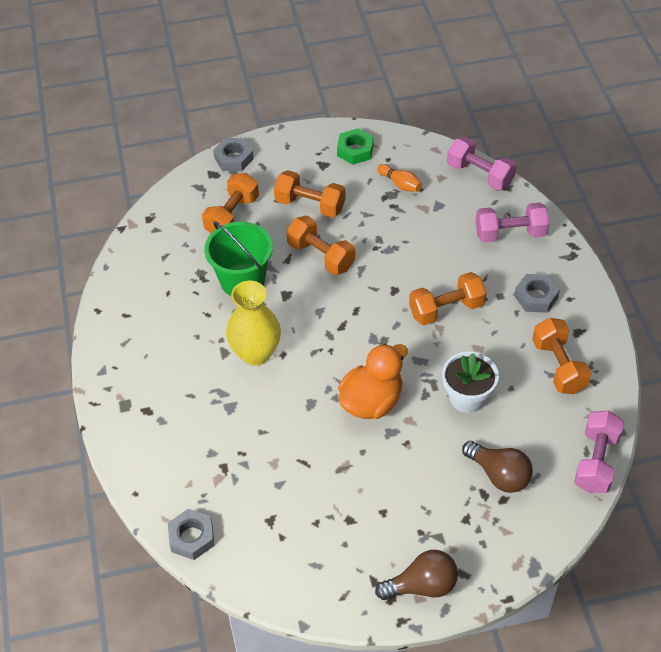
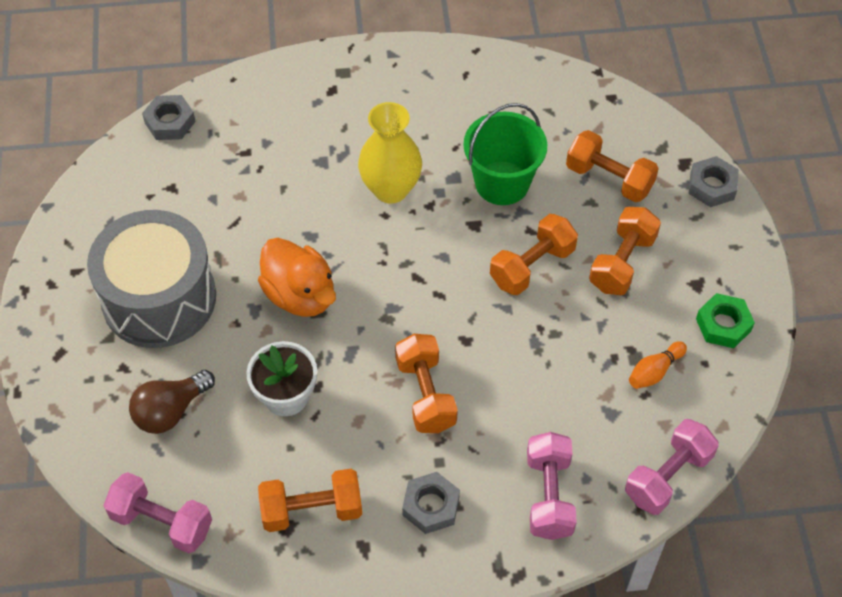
camera: 95 degrees right, 5 degrees up
brown light bulb [375,550,458,600] -> none
none -> grey drum [87,210,216,348]

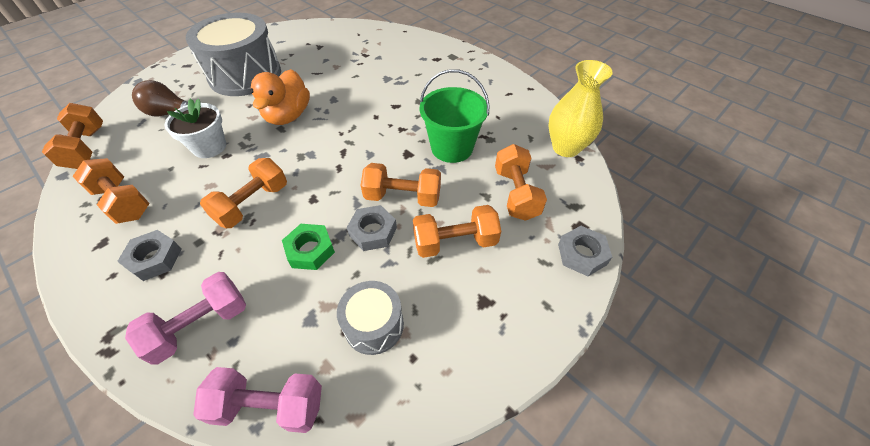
camera: 50 degrees right, 5 degrees down
pink dumbbell [103,472,212,554] -> orange dumbbell [42,103,103,169]
grey nut [142,95,196,140] -> grey nut moved to [347,205,397,251]
yellow vase [358,102,422,203] -> yellow vase moved to [549,60,613,157]
orange bowling pin [629,341,687,389] -> grey drum [337,281,404,355]
green nut [696,293,755,348] -> green nut moved to [282,224,335,270]

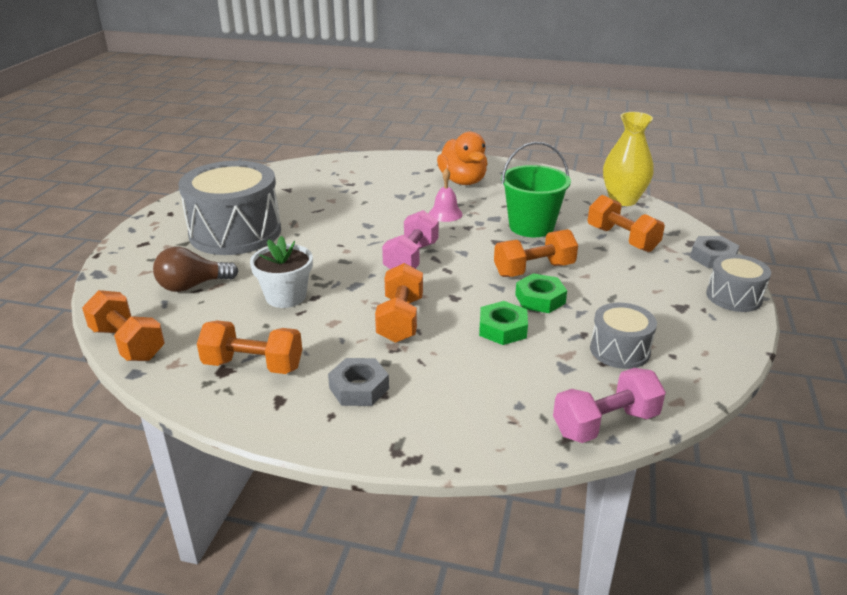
camera: 30 degrees left, 20 degrees down
pink dumbbell [125,272,246,364] -> pink dumbbell moved to [382,210,439,269]
orange duck [250,69,310,125] -> orange duck moved to [437,132,487,185]
grey nut [347,205,397,251] -> green nut [515,273,567,313]
orange dumbbell [413,205,501,258] -> none
none -> pink bell [429,168,463,222]
none -> grey drum [706,254,771,312]

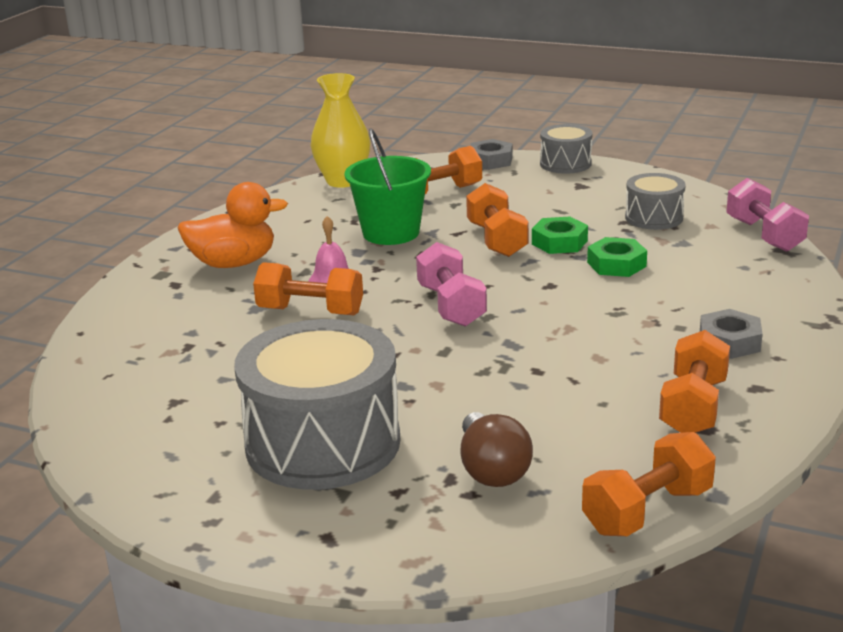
camera: 80 degrees left, 5 degrees down
white flower pot [250,236,313,308] -> none
orange dumbbell [375,263,423,343] -> orange dumbbell moved to [253,262,363,315]
pink dumbbell [382,210,439,269] -> pink dumbbell turned 45 degrees clockwise [416,242,487,327]

